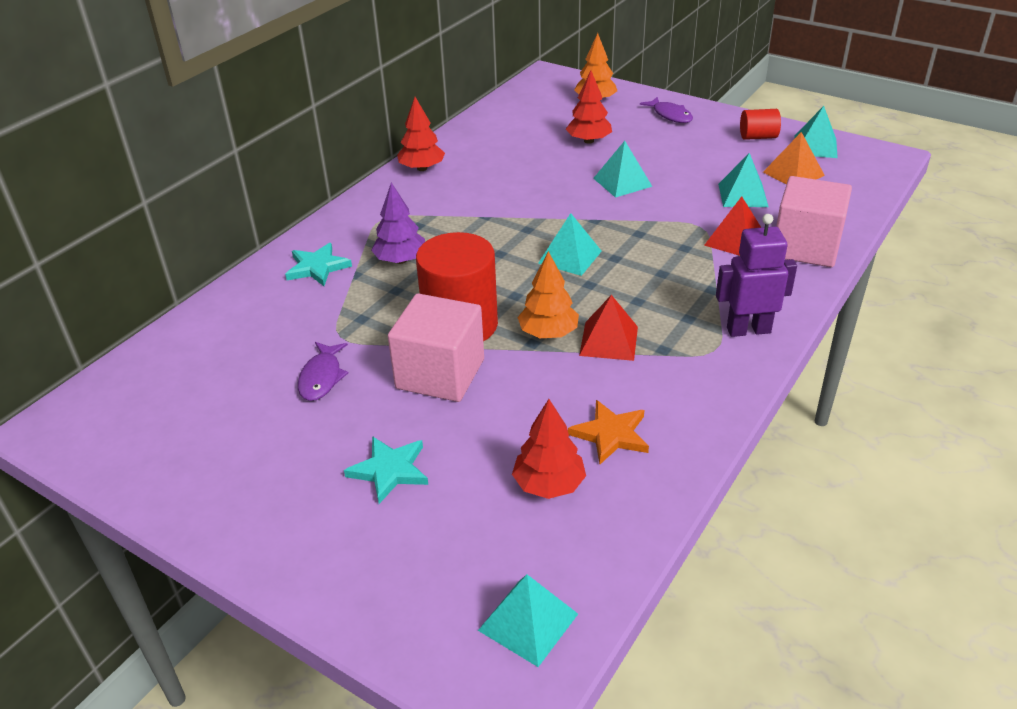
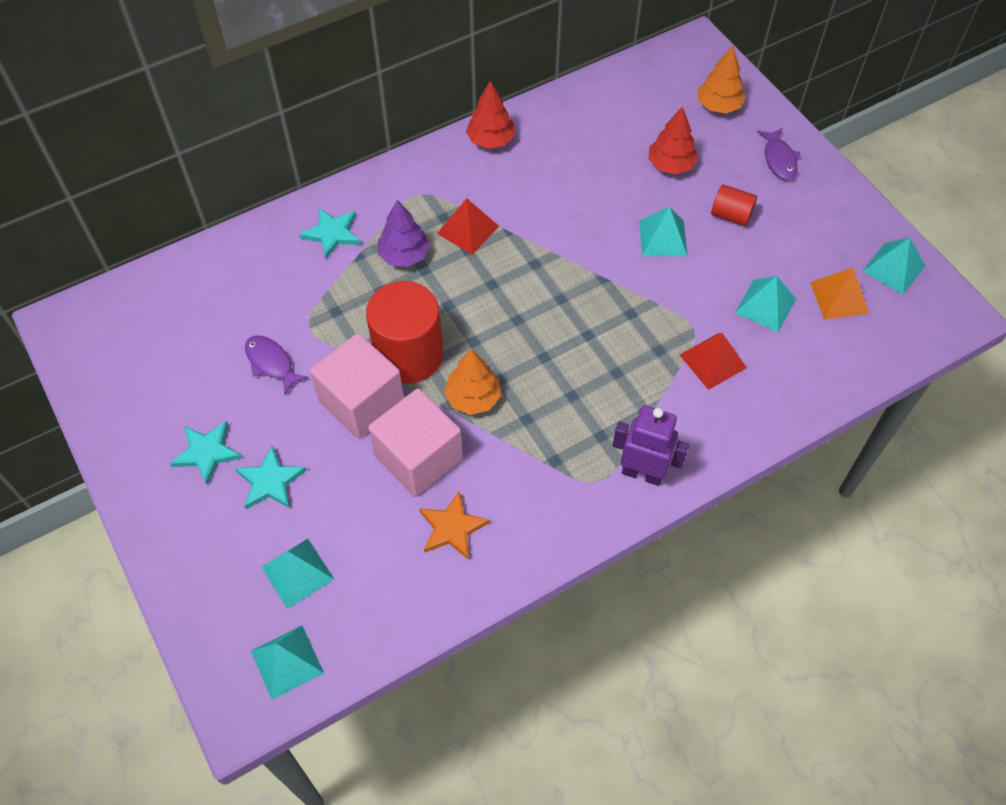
camera: 25 degrees right, 20 degrees up
purple fish [298,342,349,401] -> purple fish turned 105 degrees clockwise [245,336,309,395]
red tree [512,399,586,499] -> none
turquoise pyramid [538,213,602,276] -> turquoise pyramid moved to [262,539,335,609]
red pyramid [579,295,638,361] -> red pyramid moved to [437,198,499,255]
red cylinder [740,109,781,140] -> red cylinder moved to [711,184,757,226]
pink cube [776,176,852,267] -> pink cube moved to [368,389,463,497]
none -> turquoise star [170,421,242,485]

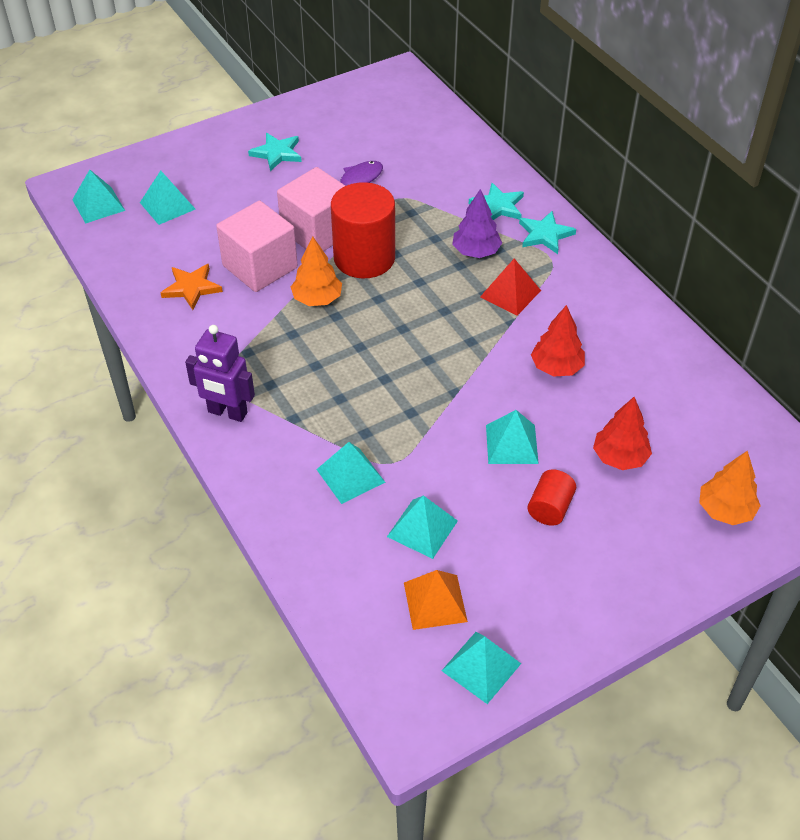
camera: 90 degrees right, 10 degrees down
turquoise star [235,446,306,509] -> turquoise star moved to [519,211,576,254]
red tree [466,81,515,149] -> red tree moved to [531,305,585,377]
purple robot [613,405,689,486] -> purple robot turned 90 degrees clockwise [185,325,255,422]
red pyramid [680,333,747,390] -> turquoise pyramid [316,442,385,504]
purple fish [757,128,800,180] -> none

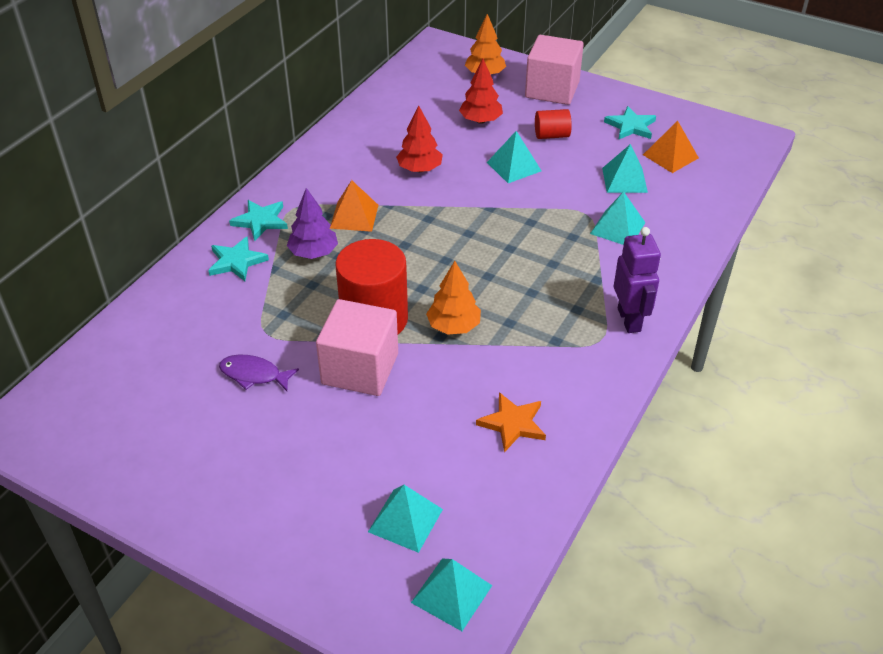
camera: 120 degrees left, 5 degrees down
pink cube [216,201,298,292] -> pink cube moved to [525,35,584,105]
turquoise star [248,133,302,171] -> turquoise star moved to [604,106,656,139]
turquoise pyramid [442,632,521,704] -> none
red pyramid [480,258,541,316] -> orange pyramid [330,180,378,232]

